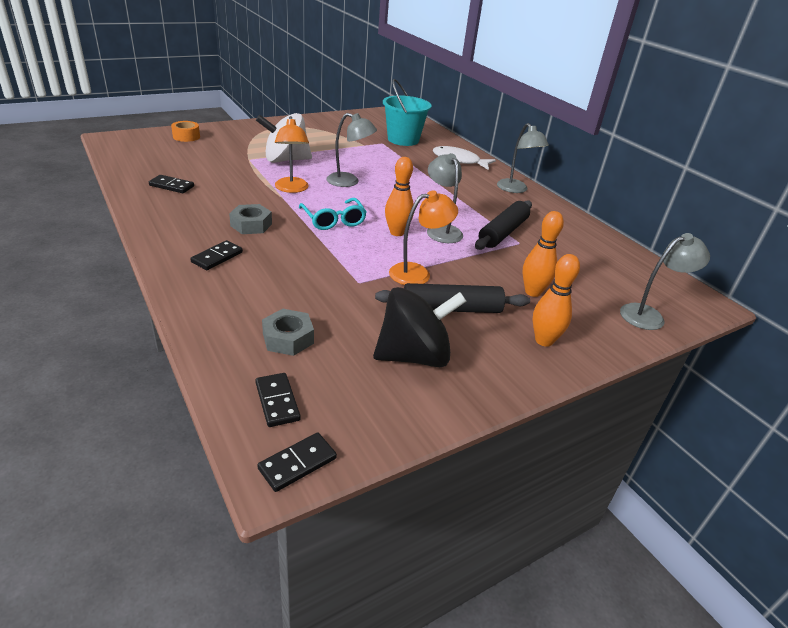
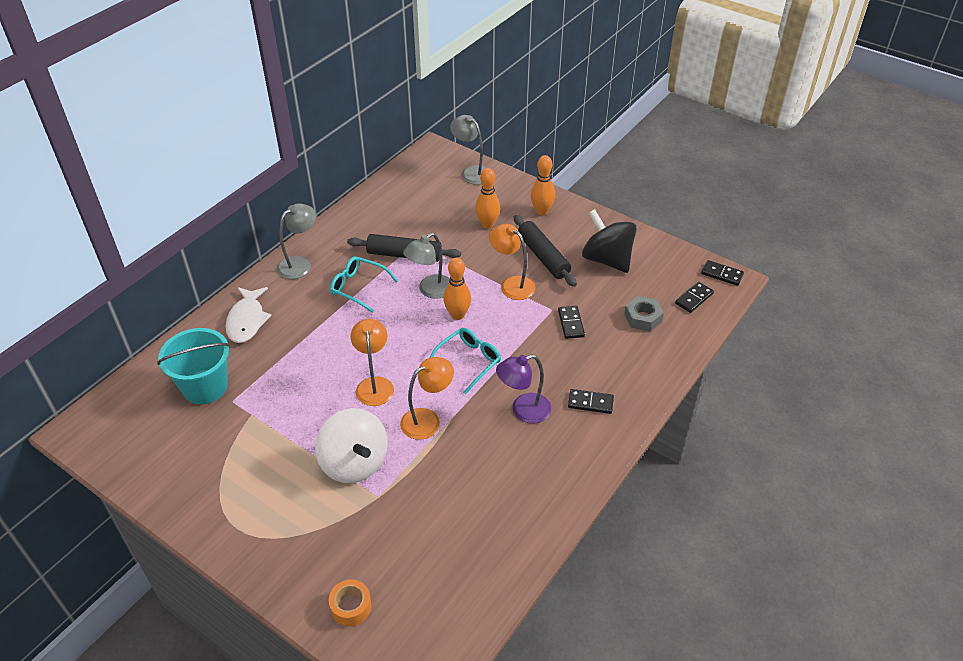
camera: 110 degrees left, 10 degrees up
black domino [149,175,194,193] -> black domino moved to [558,306,585,339]
grey nut [229,204,272,234] -> purple lamp [496,354,551,423]
grey lamp [327,113,377,187] -> orange lamp [350,319,394,406]
none -> turquoise glasses [330,256,398,313]

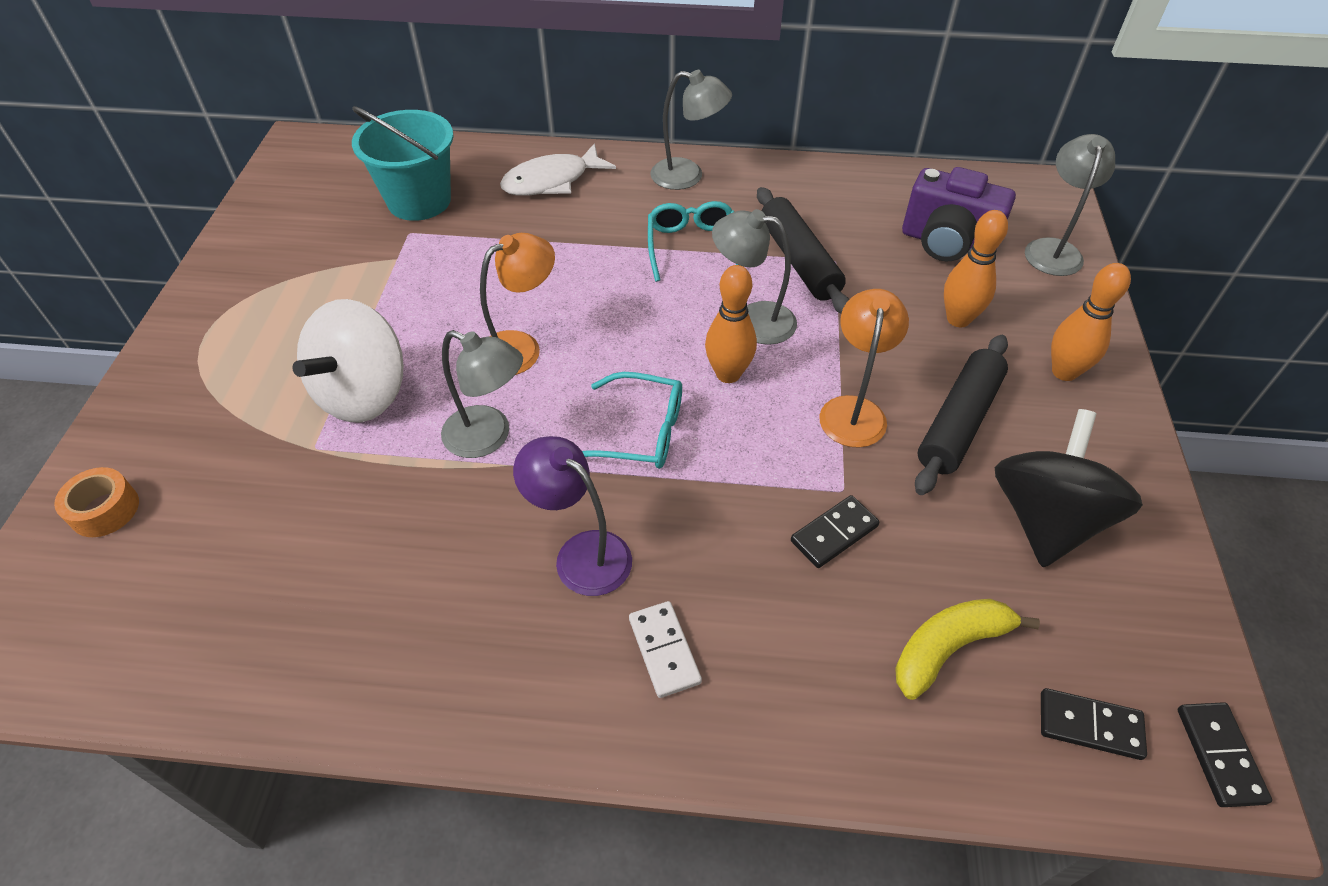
camera: 60 degrees right, 5 degrees up
orange lamp [400,357,454,440] -> grey lamp [441,330,523,458]
black domino [568,389,614,414] -> white domino [629,601,702,698]
grey nut [624,296,664,332] -> yellow banana [895,599,1040,700]
none -> purple camera [902,167,1016,261]

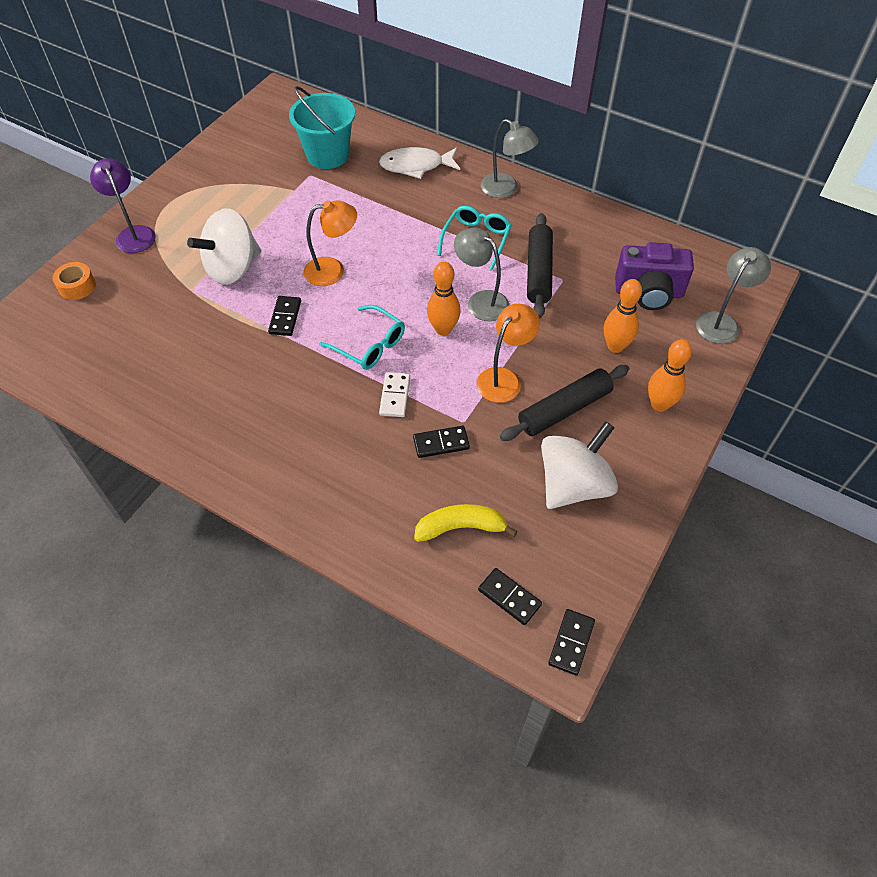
camera: 25 degrees right, 5 degrees up
grey lamp [441,330,523,458] -> black domino [268,296,301,336]
purple lamp [513,436,632,596] -> purple lamp moved to [90,158,156,253]
white domino [629,601,702,698] -> white domino moved to [379,372,410,417]
purple camera [902,167,1016,261] -> purple camera turned 45 degrees counterclockwise [615,242,694,310]
black spinning top [995,409,1143,567] -> white spinning top [541,421,618,509]

